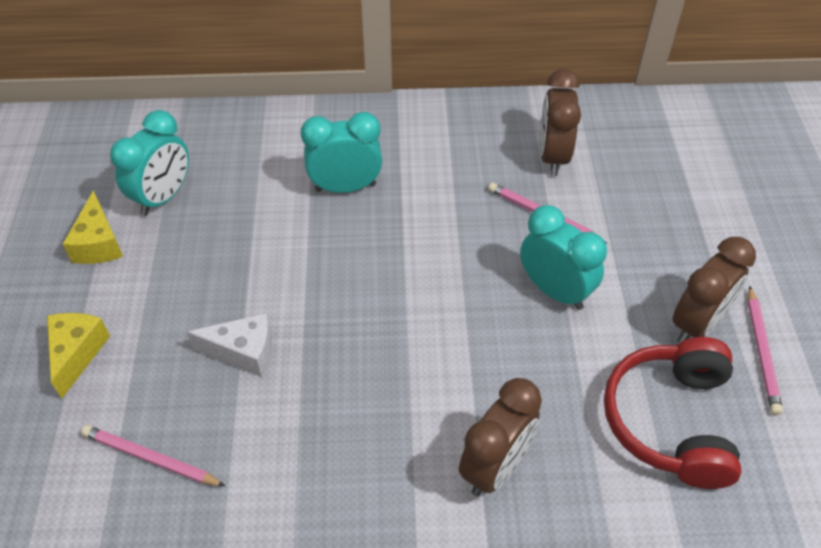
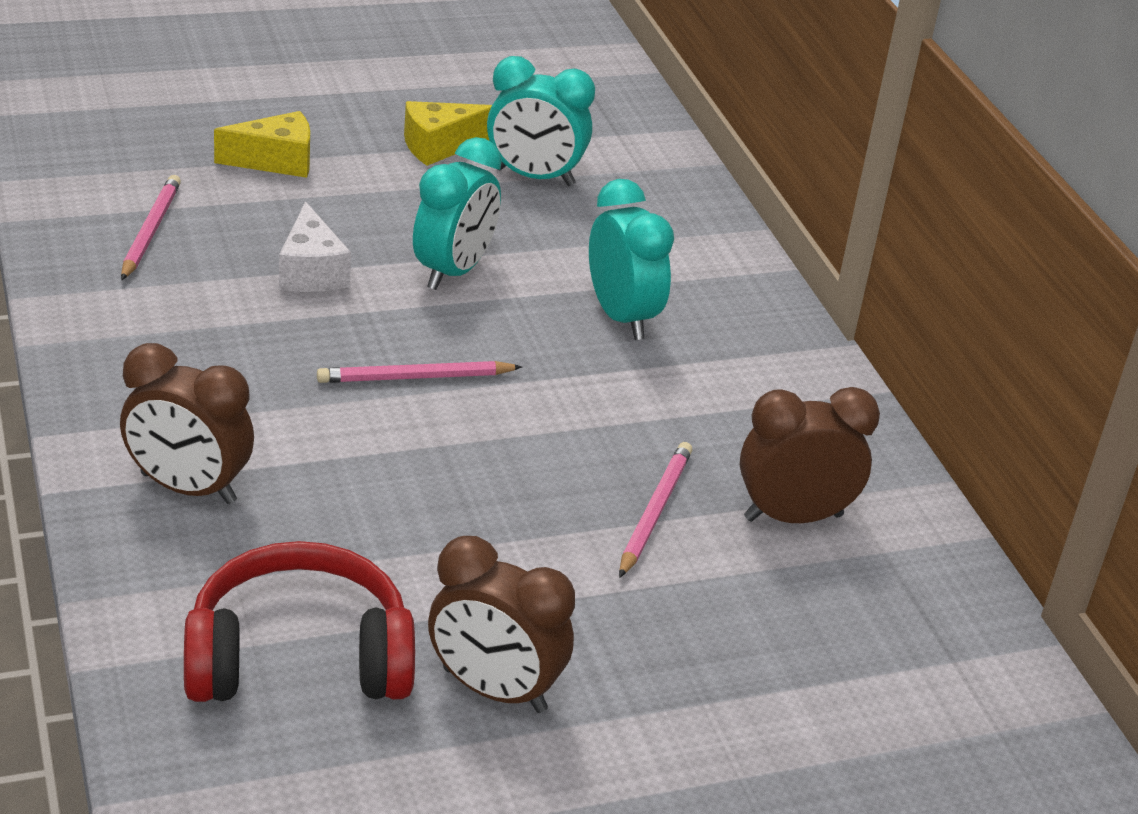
camera: 70 degrees right, 15 degrees down
turquoise clock [520,205,607,310] -> turquoise clock moved to [413,137,502,290]
pink pencil [748,286,783,415] -> pink pencil moved to [317,361,522,383]

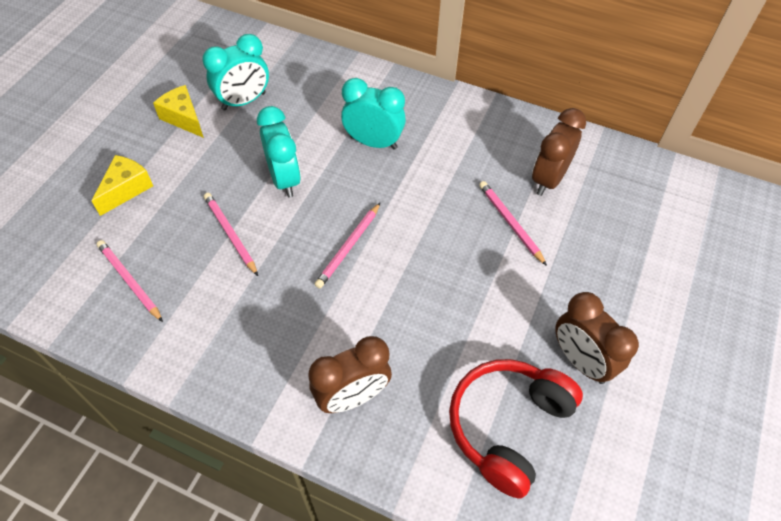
camera: 45 degrees left, 20 degrees up
white cheese [279,201,351,292] -> pink pencil [204,193,258,276]
yellow cheese [404,101,492,166] -> yellow cheese turned 120 degrees clockwise [153,85,204,138]
brown clock [428,536,575,713] -> brown clock turned 75 degrees clockwise [555,292,639,384]

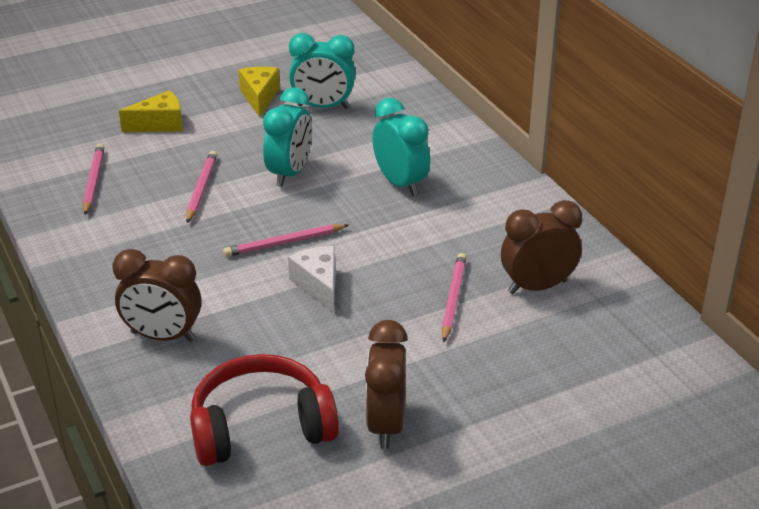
camera: 40 degrees right, 20 degrees down
none -> white cheese [288,246,335,314]

